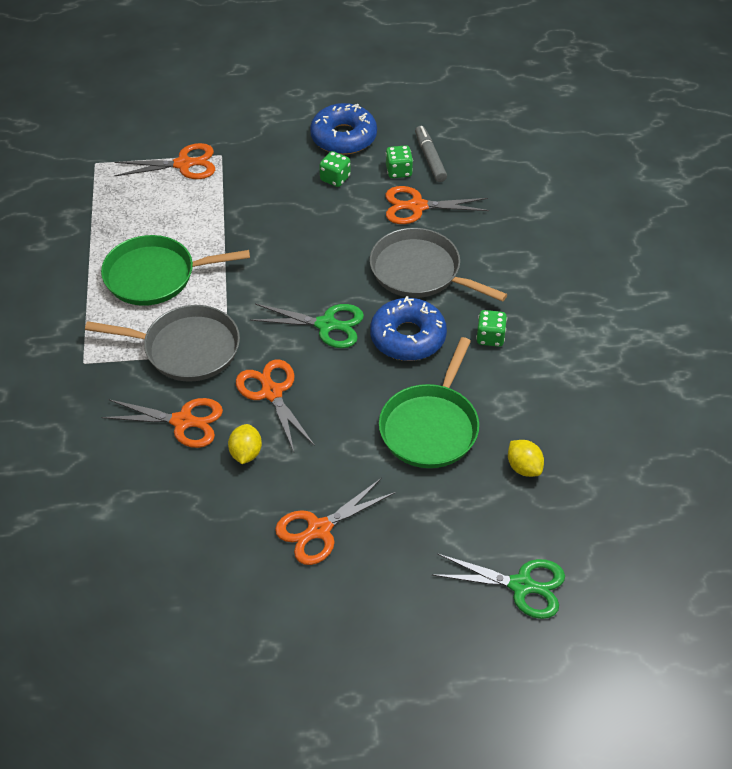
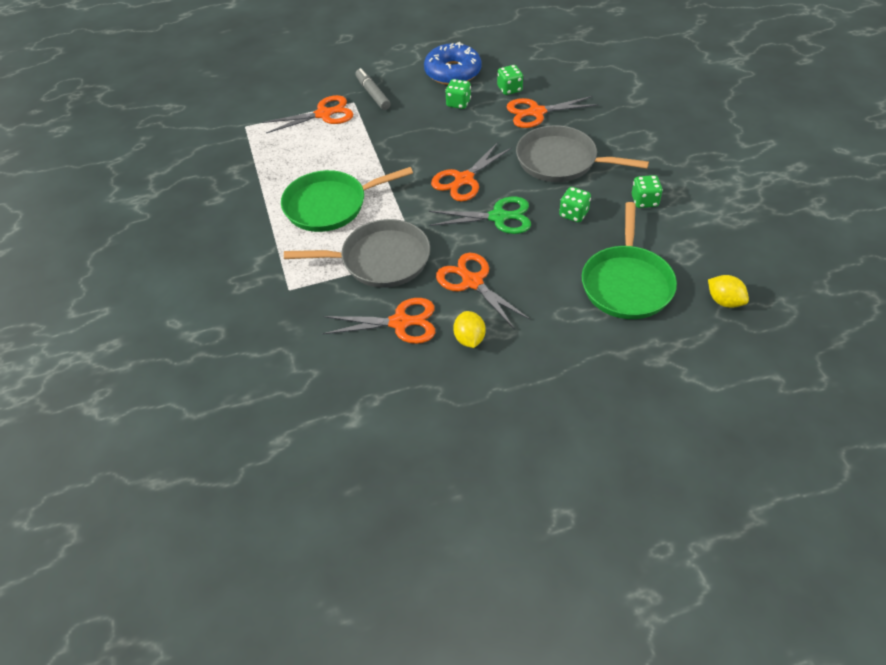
camera: 10 degrees left, 0 degrees up
orange scissors [275,478,396,565] -> orange scissors moved to [431,142,512,201]
blue donut [370,296,447,361] -> green dice [559,187,591,222]
grey marker [415,126,447,182] -> grey marker moved to [355,68,391,110]
green scissors [432,553,565,619] -> none

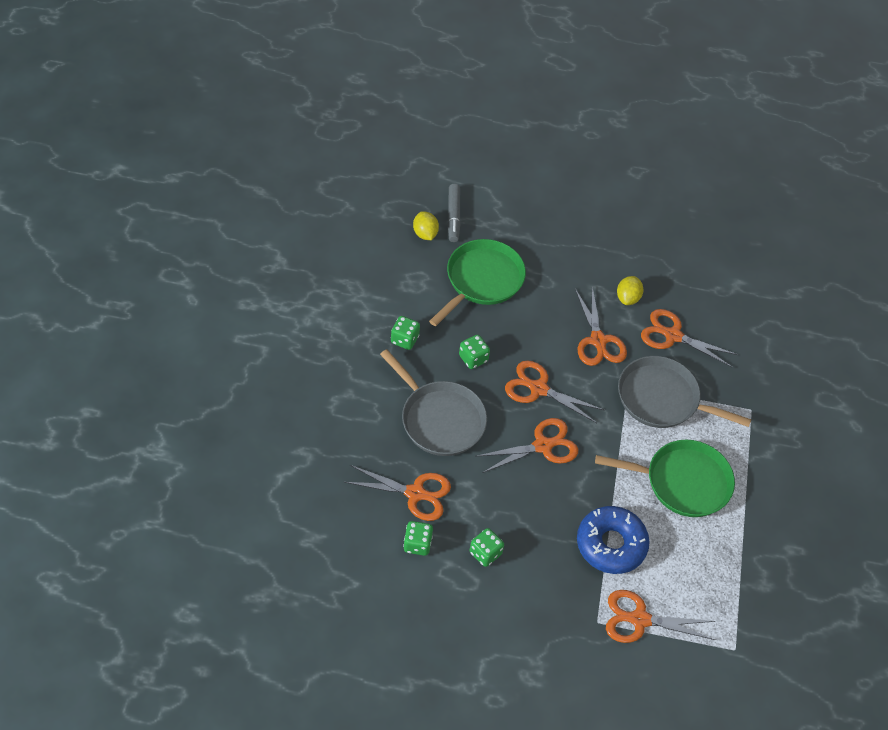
camera: 160 degrees left, 5 degrees up
grey marker [355,68,391,110] -> grey marker moved to [448,184,460,242]
blue donut [424,42,482,85] -> blue donut moved to [577,506,650,574]
green scissors [429,197,531,234] -> orange scissors [505,360,604,423]

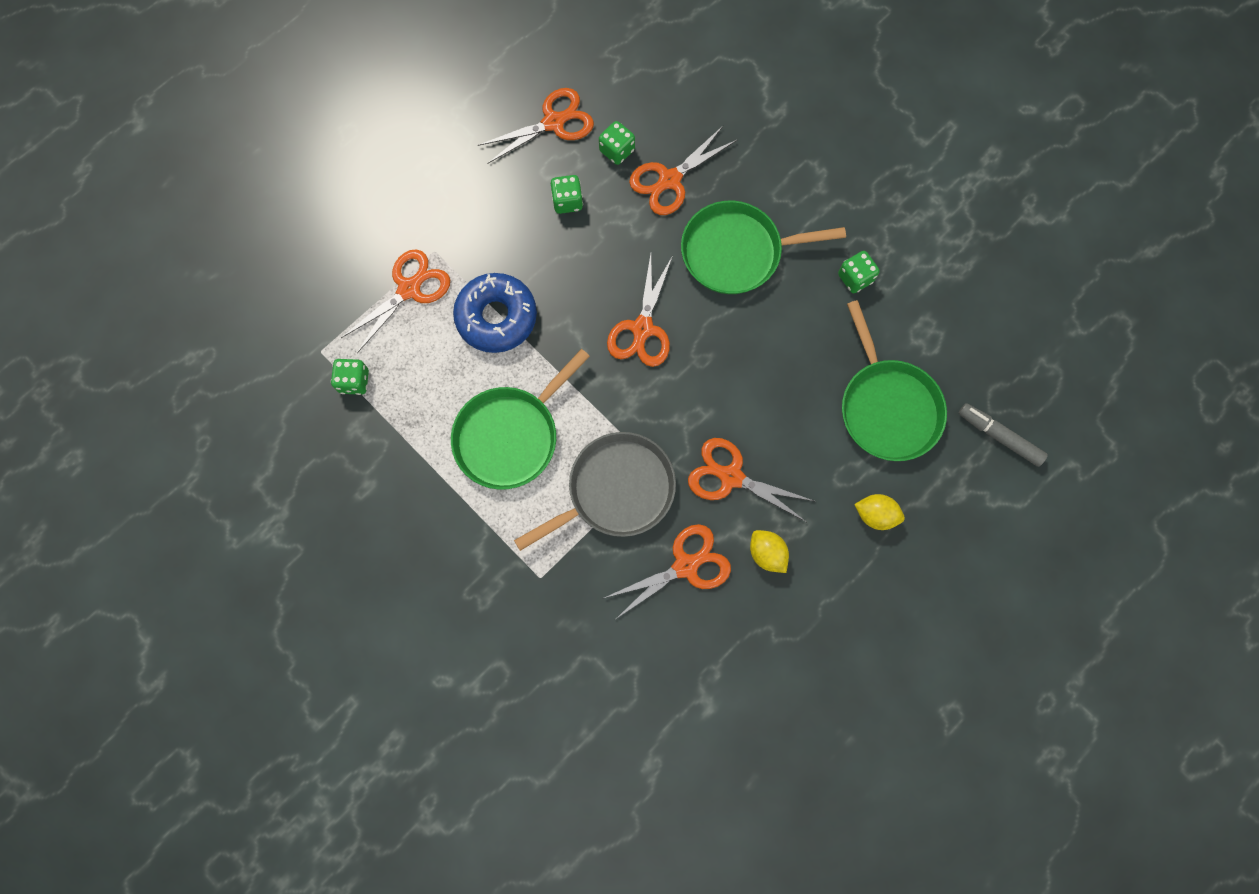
camera: 130 degrees right, 20 degrees up
grey pan [380,349,487,456] -> green pan [681,201,846,294]
yellow lemon [413,211,439,240] -> yellow lemon moved to [854,494,905,530]
green dice [459,335,490,369] -> green dice moved to [331,359,369,395]
orange scissors [505,360,604,423] -> orange scissors moved to [478,88,594,164]

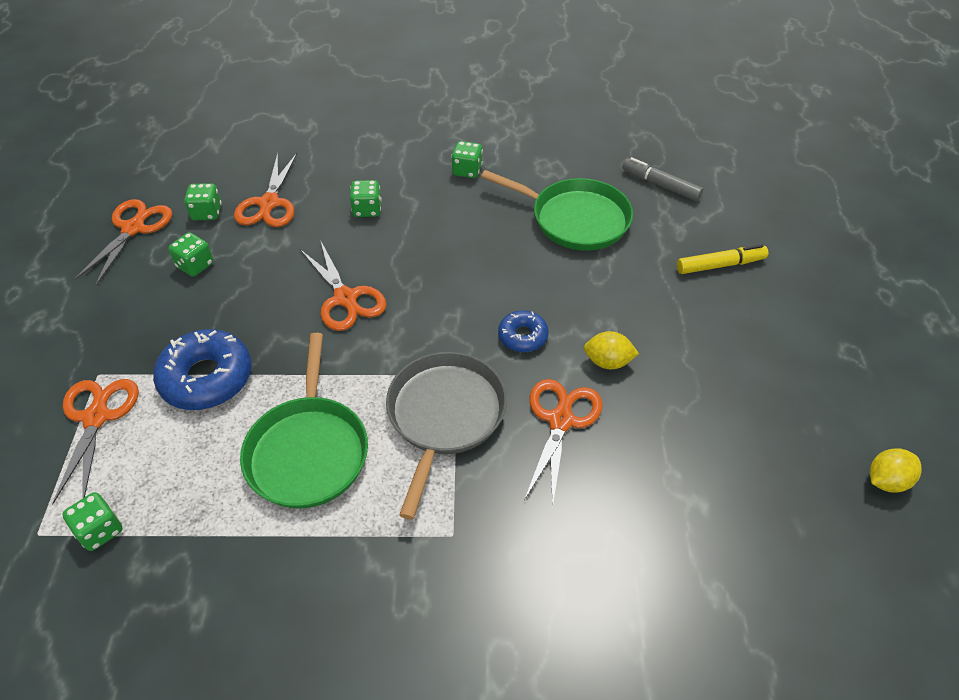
camera: 45 degrees left, 25 degrees down
green pan [681,201,846,294] -> green dice [350,180,382,217]
orange scissors [688,438,816,522] -> blue donut [498,310,549,352]
yellow lemon [854,494,905,530] -> yellow lemon moved to [870,448,922,493]
grey marker [958,403,1048,467] -> grey marker turned 45 degrees clockwise [622,157,703,201]
none -> yellow marker [677,244,768,274]

